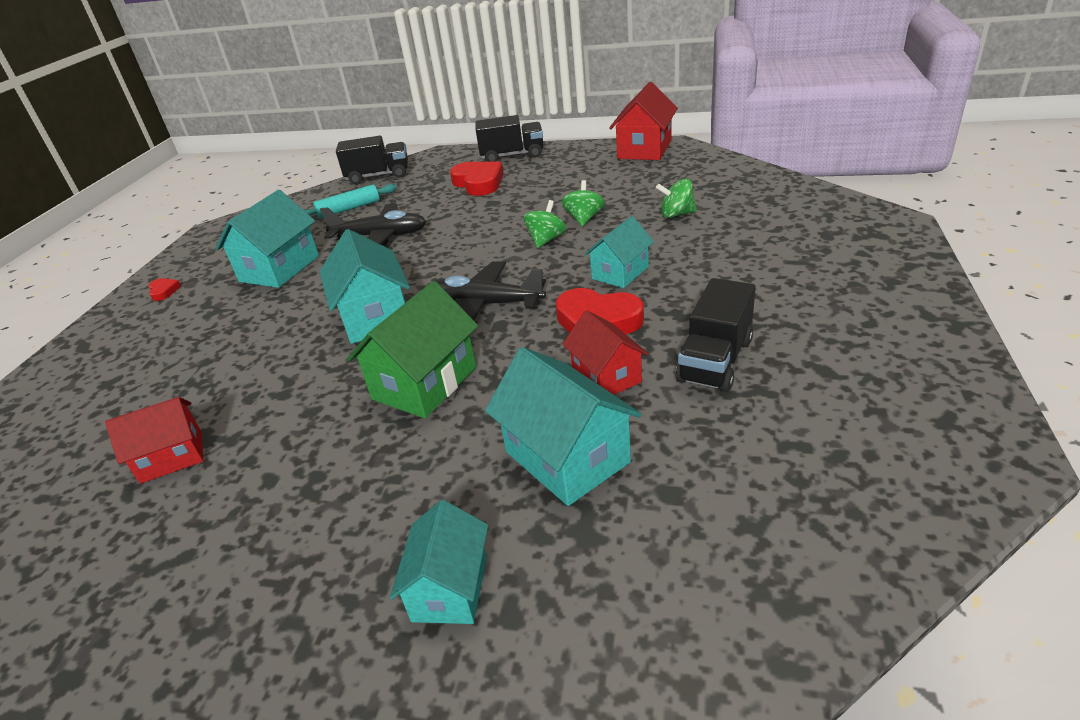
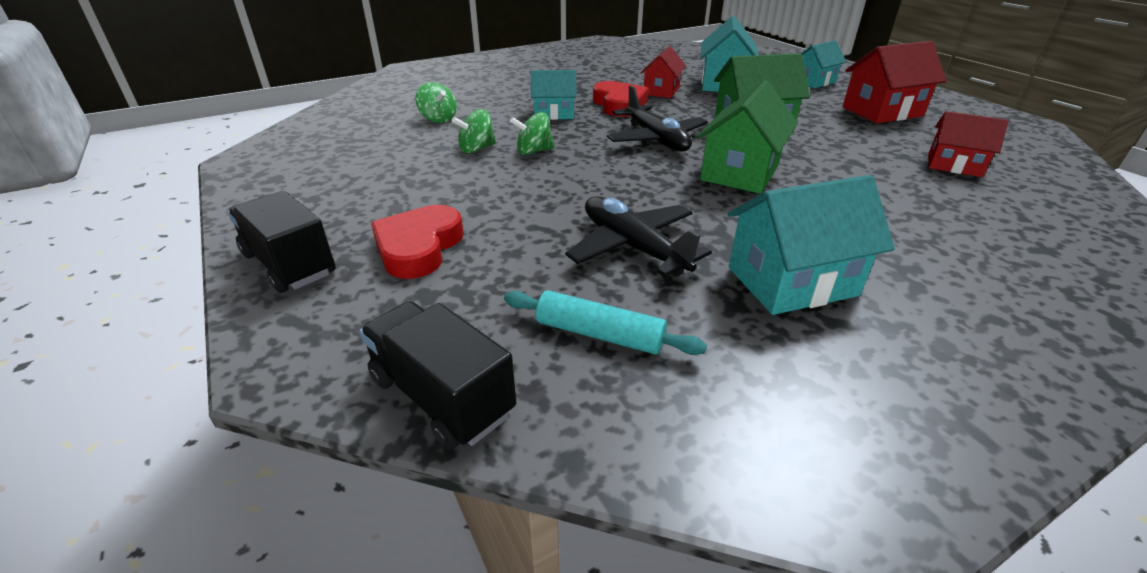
camera: 135 degrees left, 0 degrees up
red heart [149,278,181,301] -> none
turquoise house [320,229,410,344] -> green house [697,80,798,194]
red house [609,82,678,160] -> red house moved to [842,41,947,123]
black truck [676,278,756,392] -> none

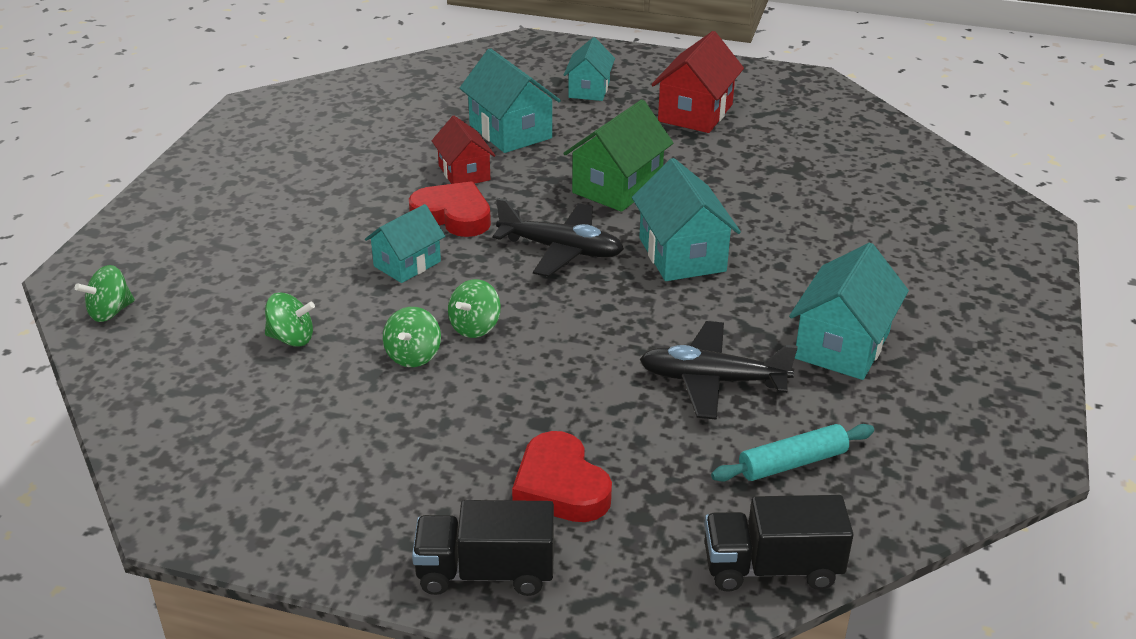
camera: 45 degrees left, 0 degrees up
green house [697,80,798,194] -> turquoise house [632,158,741,281]
red house [928,111,1008,177] -> none
none -> green spinning top [75,265,135,322]

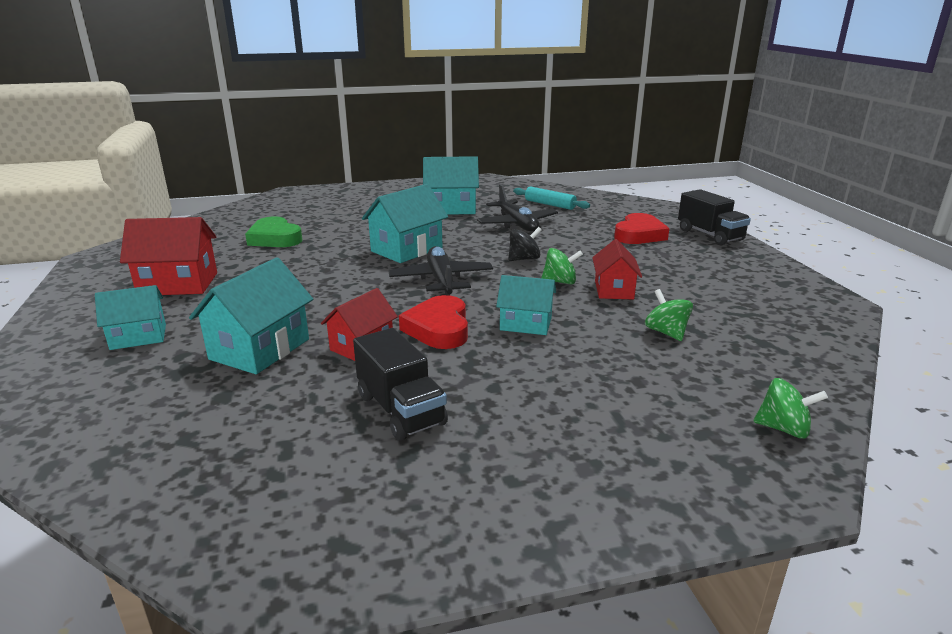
camera: 120 degrees left, 10 degrees down
green spinning top [383,307,441,367] -> red house [592,239,642,299]
green house [563,100,673,212] -> none
black truck [704,495,854,592] -> black truck moved to [353,328,448,440]
none -> green heart [245,216,302,247]
none -> black spinning top [508,227,542,261]

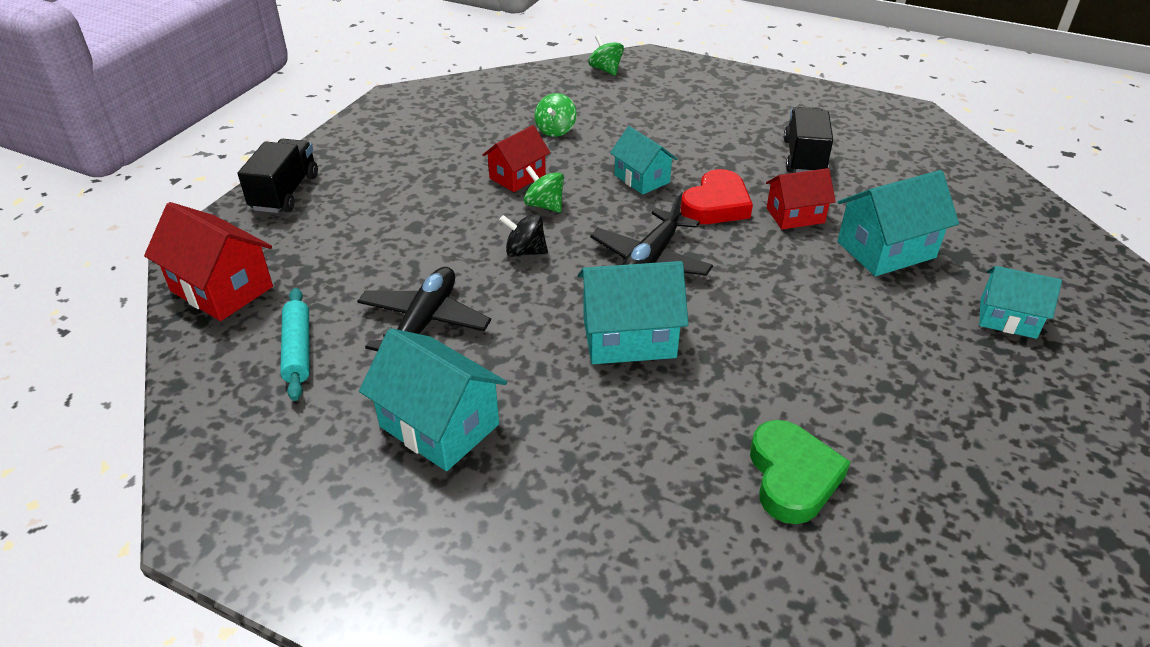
camera: 140 degrees left, 15 degrees up
red house [120,217,217,295] -> red house moved to [144,202,273,321]
red heart [614,213,669,244] -> none

